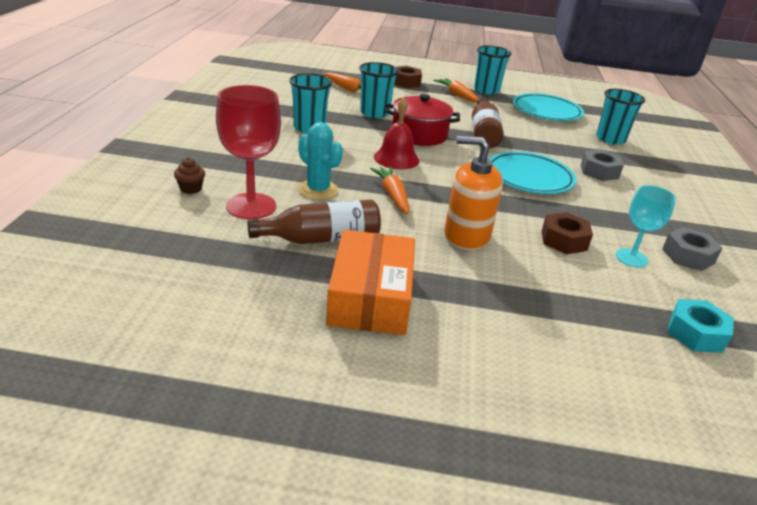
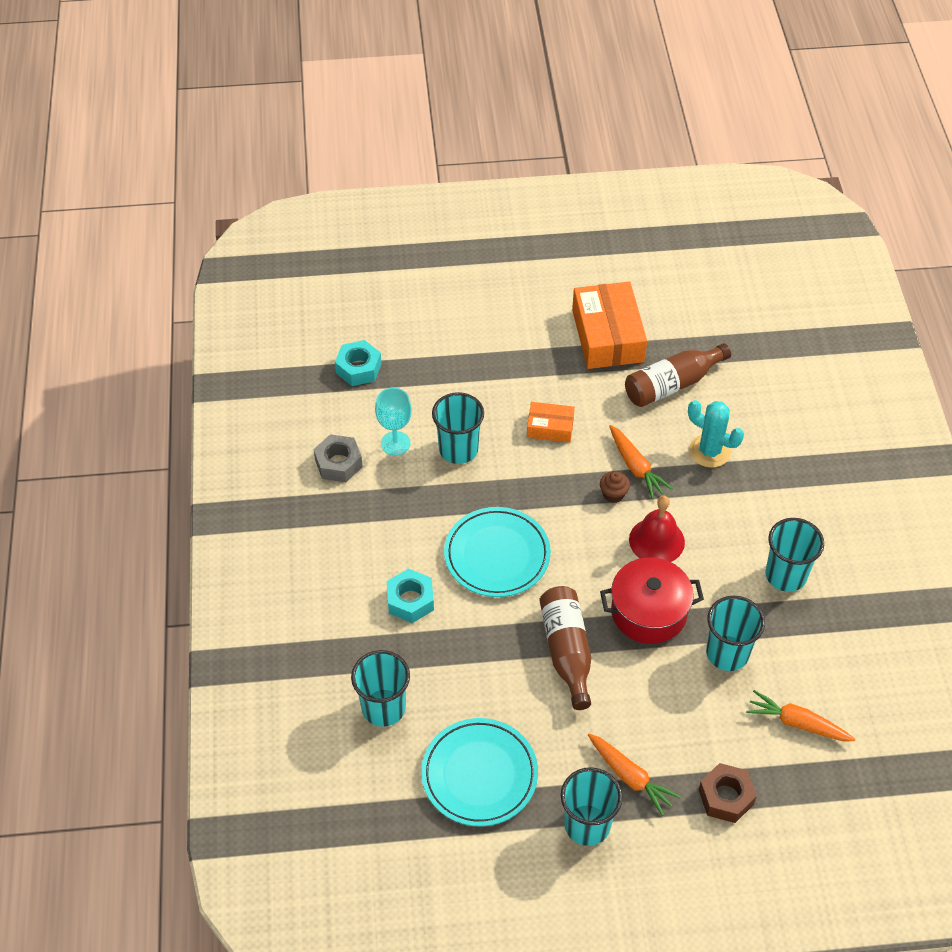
camera: 170 degrees right, 20 degrees up
brown cupcake [174,158,205,194] -> brown cupcake moved to [600,471,630,503]
red goblet [216,85,281,219] -> none
orange soap dispenser [444,136,503,250] -> orange box [527,402,575,442]
brown nut [542,212,593,254] -> turquoise cup [432,392,484,464]
grey nut [581,150,624,181] -> turquoise nut [387,569,434,623]

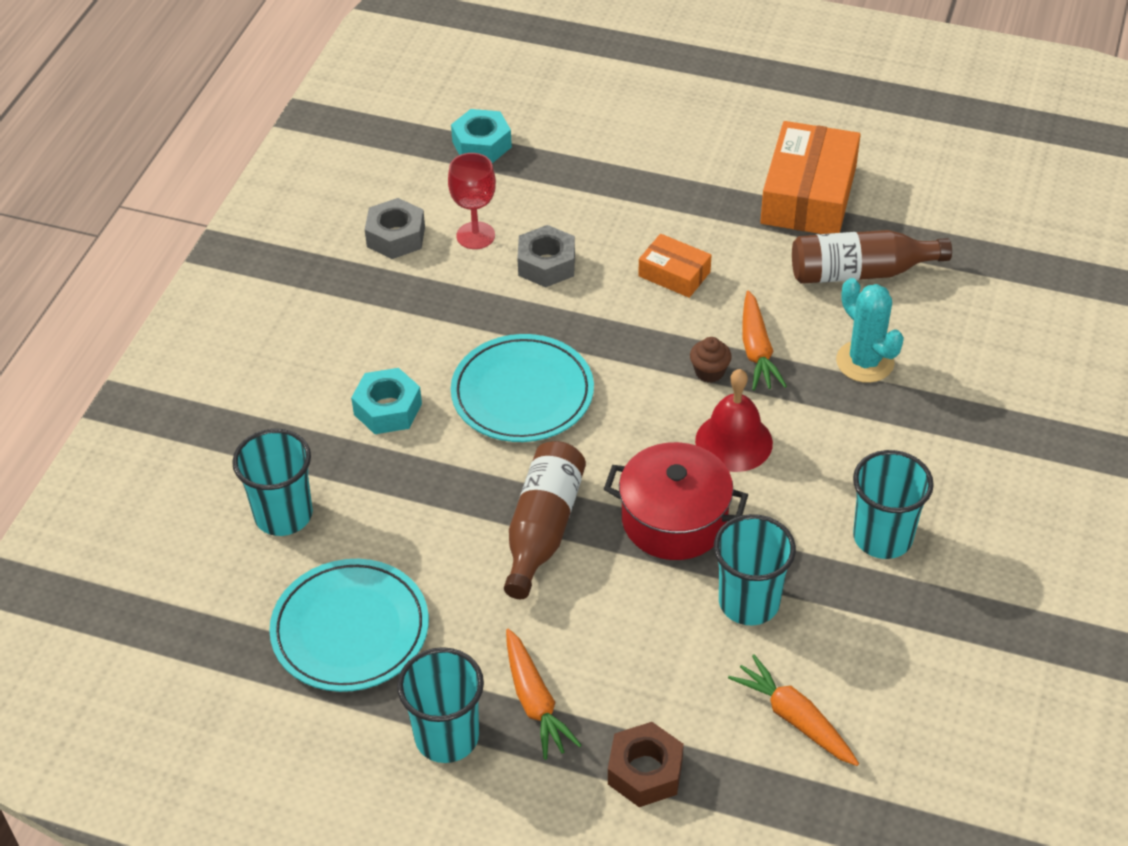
camera: 25 degrees right, 5 degrees down
turquoise goblet [375,388,412,456] -> red goblet [448,153,496,249]
turquoise cup [432,392,484,464] -> grey nut [517,225,575,287]

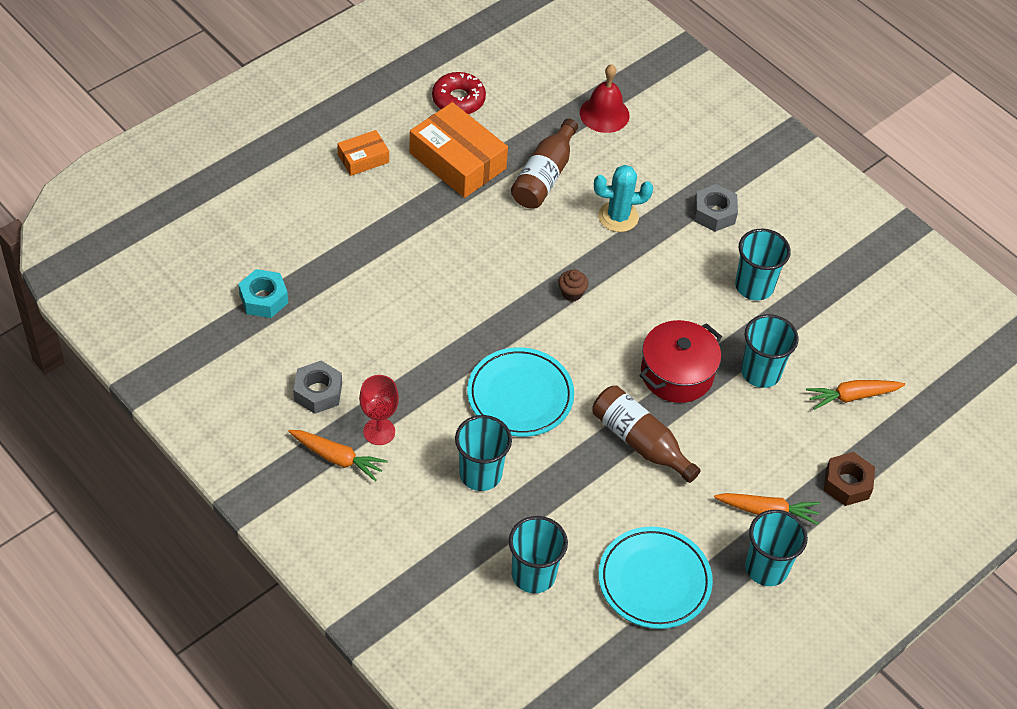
camera: 65 degrees left, 5 degrees up
turquoise nut [351,368,422,434] -> turquoise cup [455,415,512,491]
red goblet [448,153,496,249] -> red goblet moved to [359,375,399,445]
grey nut [517,225,575,287] -> grey nut moved to [694,184,738,232]
orange box [638,234,712,298] -> orange box moved to [337,130,389,176]
red bell [695,369,773,472] -> red bell moved to [580,64,630,133]
orange carrot [743,291,787,391] -> orange carrot moved to [288,430,388,482]
none -> red donut [432,72,486,114]

